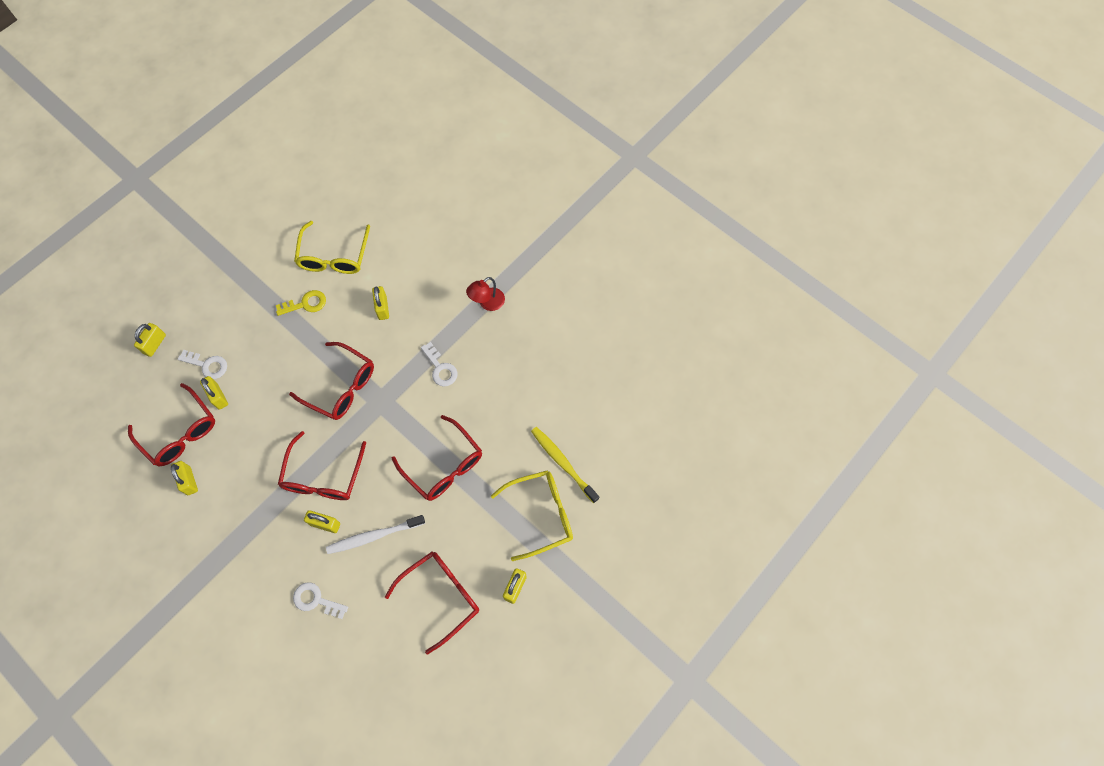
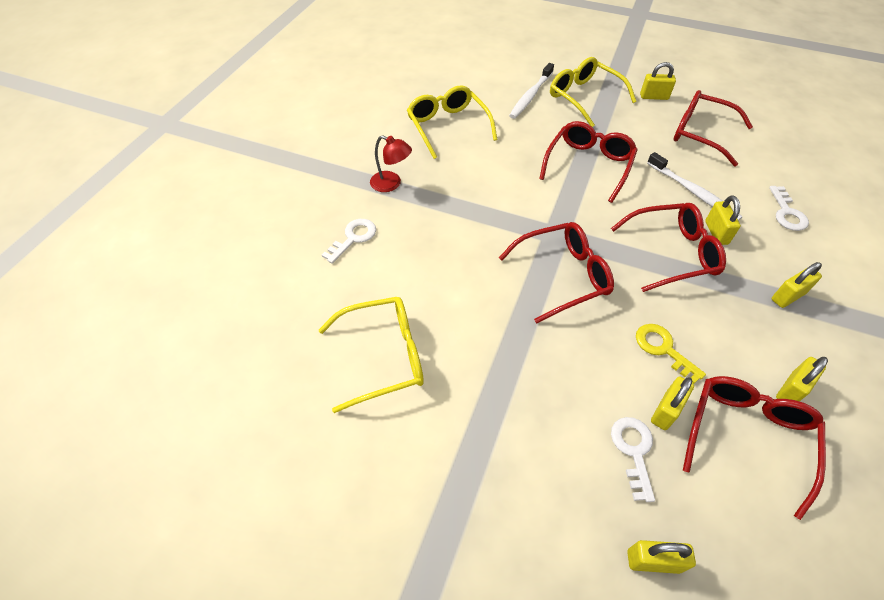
camera: 110 degrees left, 15 degrees down
yellow key [276,290,326,316] -> yellow key moved to [636,324,706,384]
red glasses [289,342,374,420] -> red glasses turned 60 degrees clockwise [499,222,614,324]
yellow padlock [372,286,389,320] -> yellow padlock moved to [772,262,822,308]
white key [421,342,458,387] -> white key moved to [322,219,376,264]
yellow toothbrush [531,427,599,503] -> white toothbrush [509,63,554,119]
none -> yellow glasses [407,85,497,159]

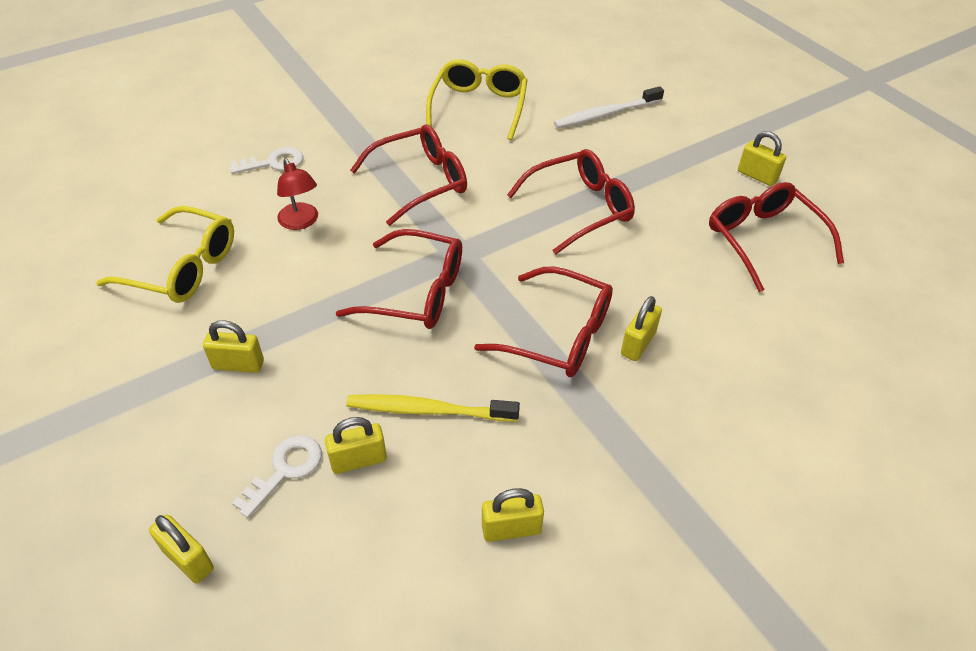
camera: 35 degrees right, 5 degrees down
red lamp [370,135,412,192] -> red lamp moved to [277,158,318,230]
yellow glasses [550,57,637,127] -> none
yellow key [636,324,706,384] -> yellow toothbrush [346,394,520,422]
white toothbrush [647,152,743,221] -> none
red glasses [683,376,826,520] -> red glasses moved to [350,124,467,226]
white key [769,186,809,231] -> none
yellow padlock [772,262,822,308] -> yellow padlock moved to [203,320,264,373]

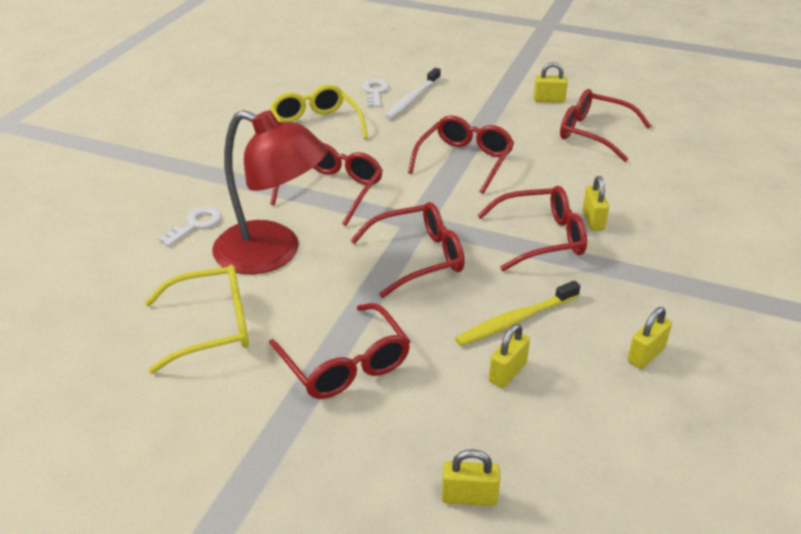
camera: 35 degrees left, 10 degrees down
yellow padlock [203,320,264,373] -> red glasses [269,303,410,399]
white key [232,435,322,518] -> white key moved to [362,79,389,107]
red lamp [277,158,318,230] -> red lamp [212,110,328,274], size x2.23

